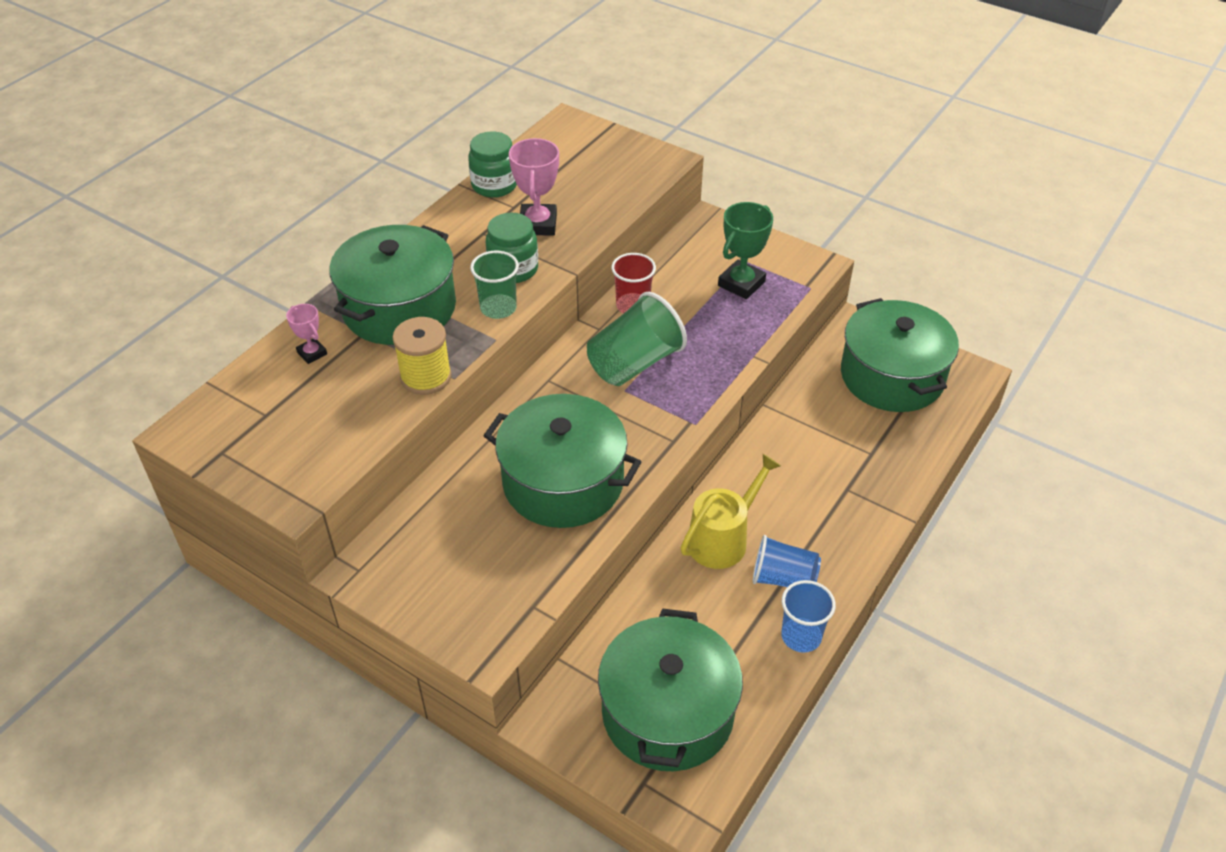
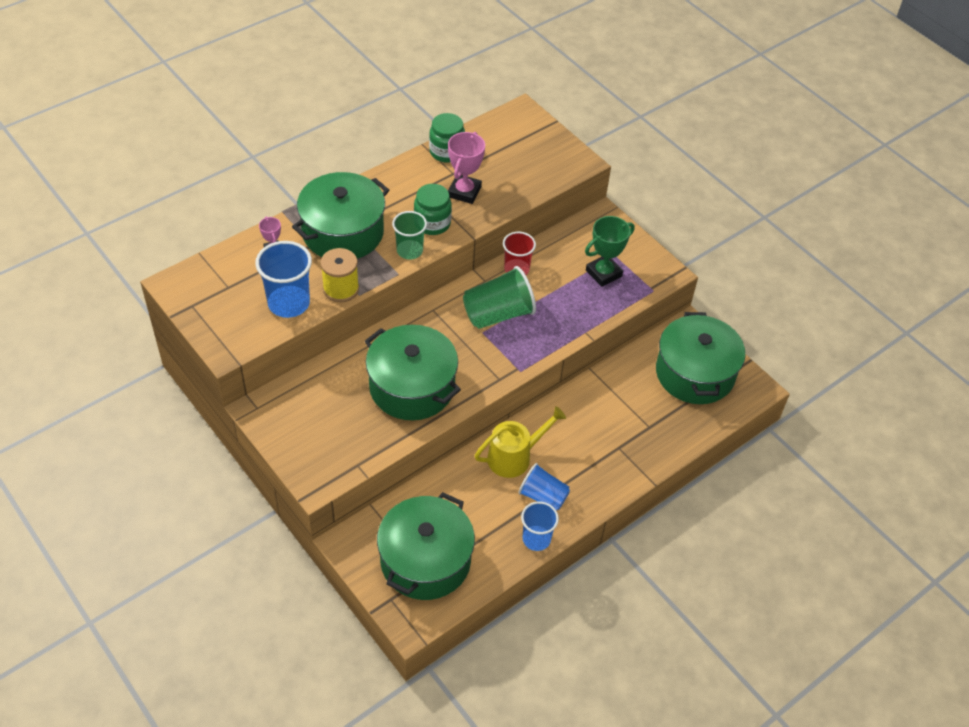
camera: 15 degrees right, 5 degrees up
none -> blue cup [255,241,312,318]

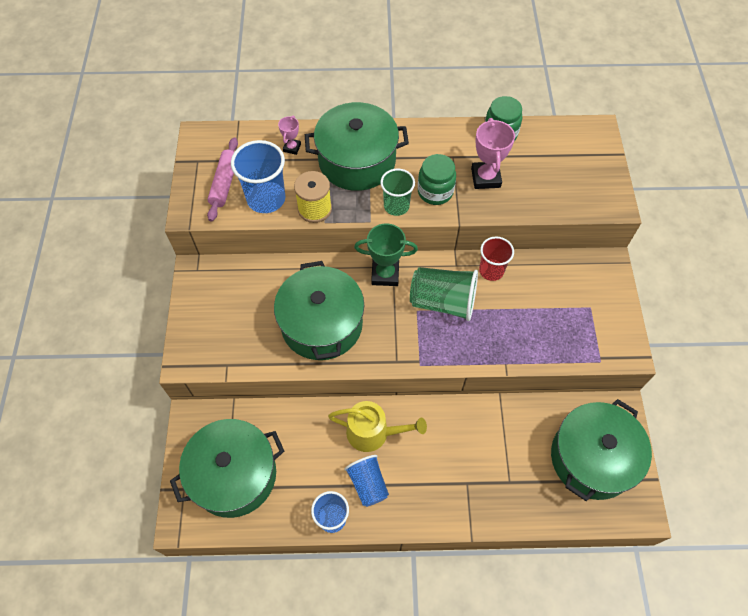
camera: 40 degrees right, 10 degrees up
pink trophy [448,132,485,204] -> pink trophy turned 60 degrees counterclockwise [471,118,515,189]
green trophy [585,216,635,287] -> green trophy moved to [354,223,418,286]
none -> pink rolling pin [207,137,238,222]

